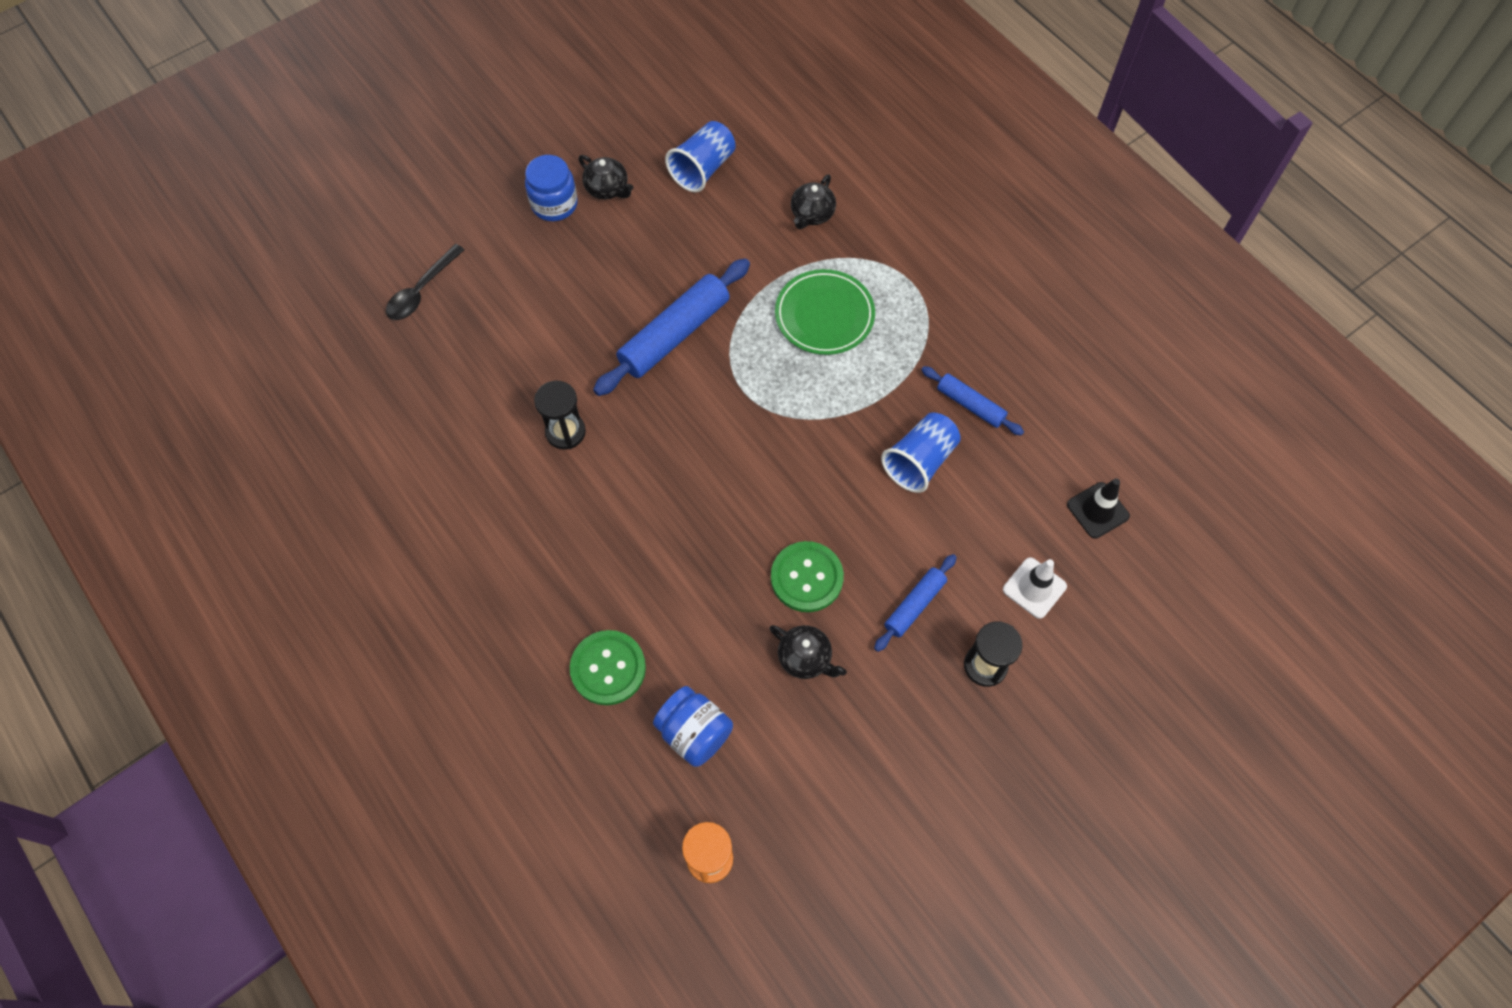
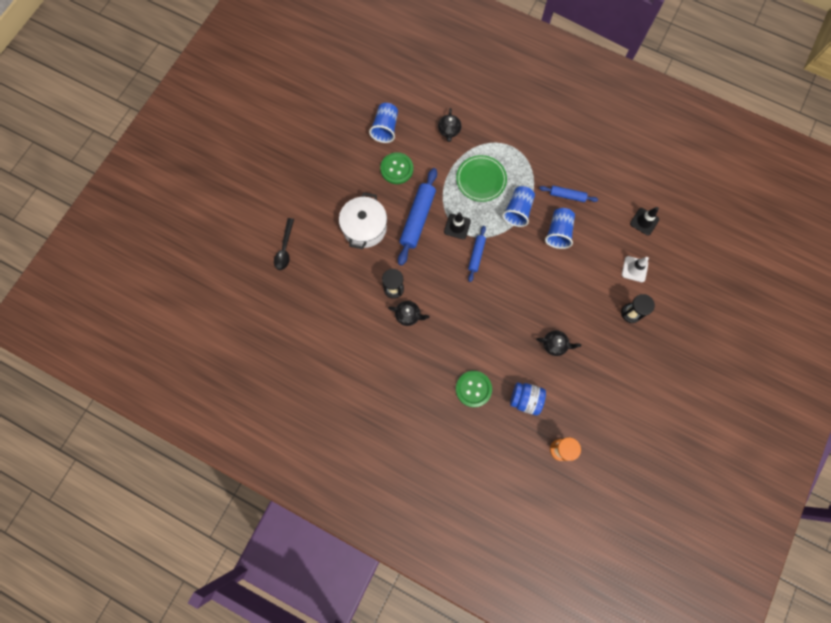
camera: 25 degrees left, 10 degrees up
blue jar [525,155,578,221] -> none
black teapot [578,155,633,199] -> black teapot moved to [388,301,430,326]
green button [771,541,844,612] -> green button moved to [380,152,413,184]
blue rolling pin [874,554,957,652] -> blue rolling pin moved to [468,226,486,282]
none -> white pot [339,192,387,249]
none -> black traffic cone [444,212,471,239]
none -> blue cup [502,186,535,227]

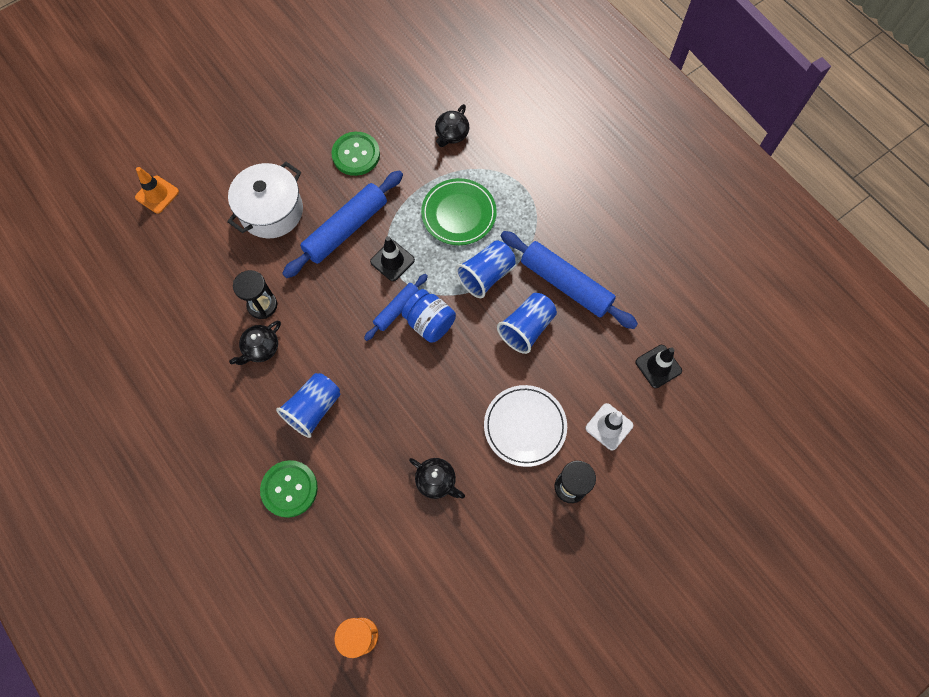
camera: 25 degrees right, 5 degrees down
black spoon [274,218,294,270] -> orange traffic cone [135,167,179,214]
blue cup [369,103,398,143] -> blue cup moved to [276,373,341,438]
black teapot [388,301,430,326] -> black teapot turned 90 degrees clockwise [229,321,281,365]
blue jar [510,382,546,415] -> blue jar moved to [402,289,456,343]
blue rolling pin [539,186,598,202] -> blue rolling pin [501,231,638,329], size x1.81
none -> white plate [484,385,567,467]

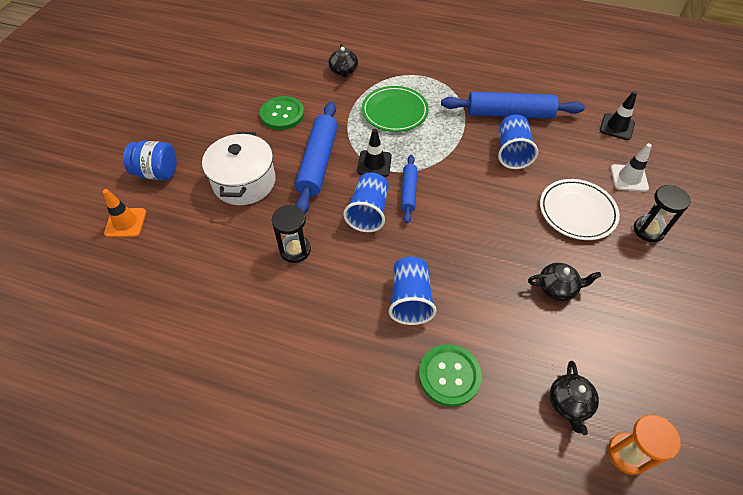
camera: 35 degrees left, 15 degrees down
black teapot [229,321,281,365] -> black teapot moved to [550,361,599,435]
blue jar [402,289,456,343] -> blue jar moved to [124,141,177,180]
blue cup [456,240,515,298] -> blue cup moved to [343,172,389,232]

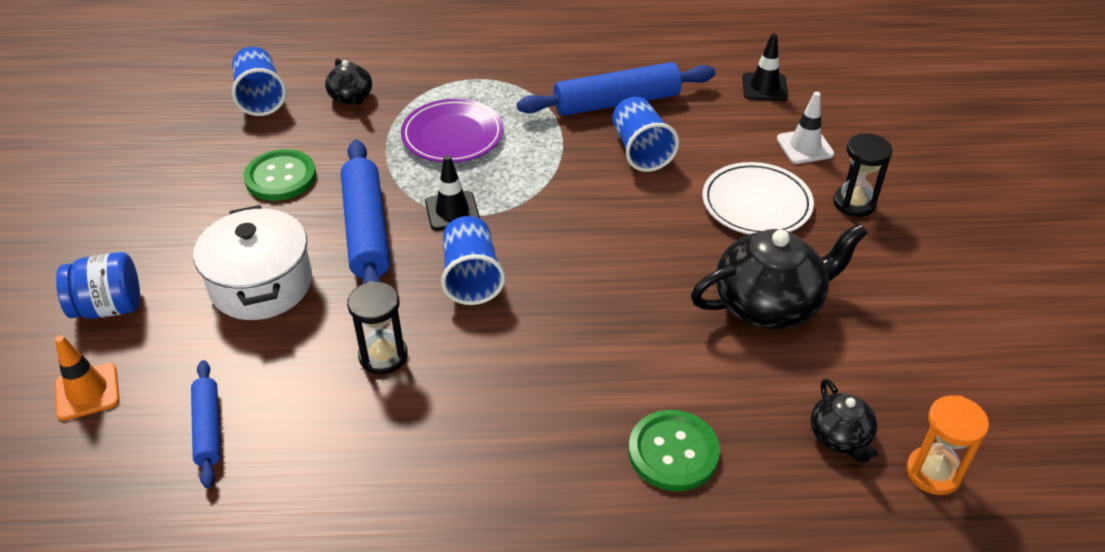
camera: 20 degrees left, 10 degrees down
green plate [362,86,429,132] -> purple plate [401,99,504,163]
blue cup [389,256,437,325] -> blue cup moved to [232,47,286,116]
blue rolling pin [401,155,417,223] -> blue rolling pin moved to [191,360,221,488]
black teapot [528,263,601,301] -> black teapot [691,223,868,329], size x1.90

